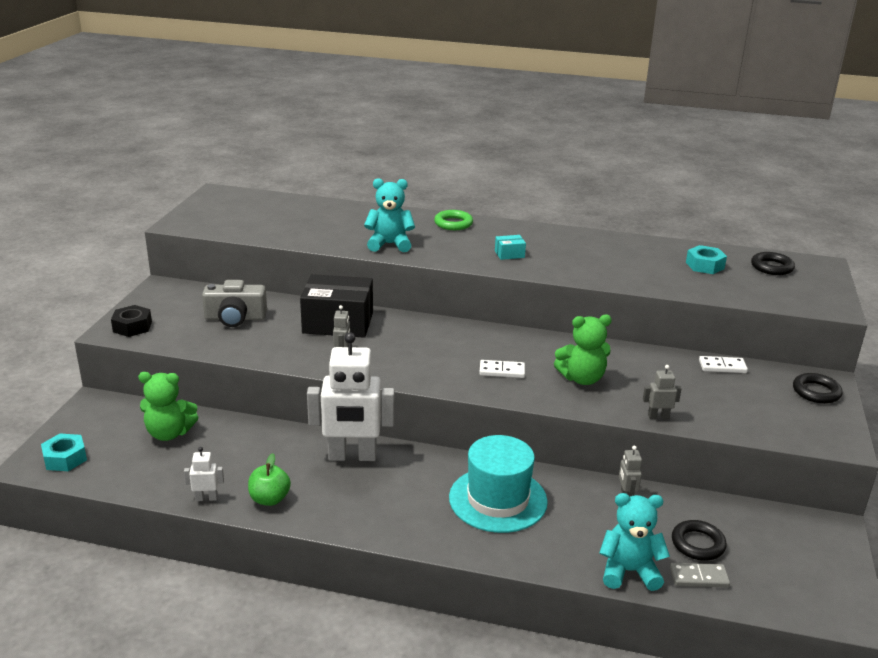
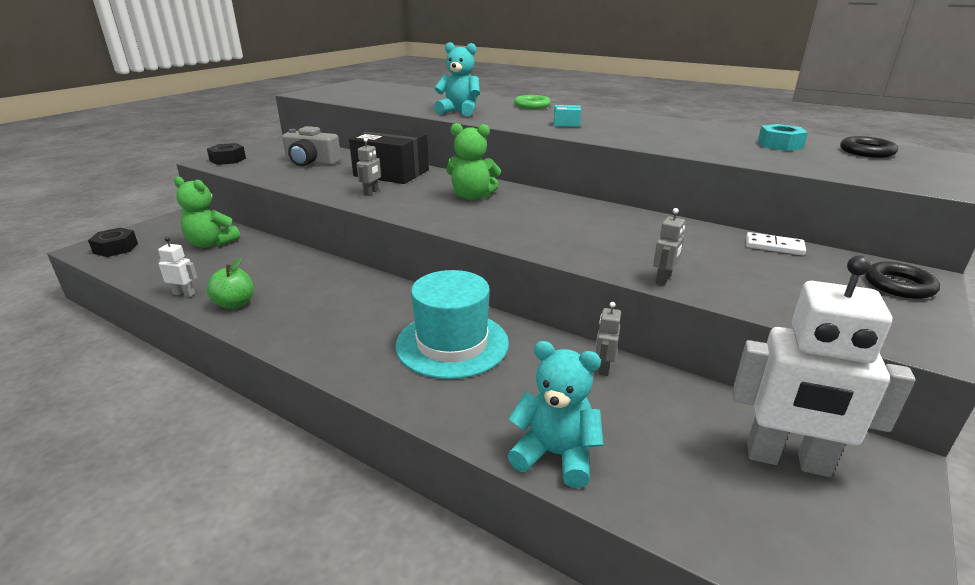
camera: 20 degrees right, 0 degrees up
turquoise nut [41,434,87,471] -> black nut [88,228,138,257]
white robot [307,332,394,461] -> white robot moved to [732,255,916,477]
white domino [479,360,525,378] -> none
green teddy bear [554,315,612,385] -> green teddy bear moved to [446,123,501,200]
grey robot [643,365,682,419] -> grey robot turned 105 degrees clockwise [653,208,685,286]
grey domino [670,563,730,587] -> none
black ring [672,520,727,561] -> none

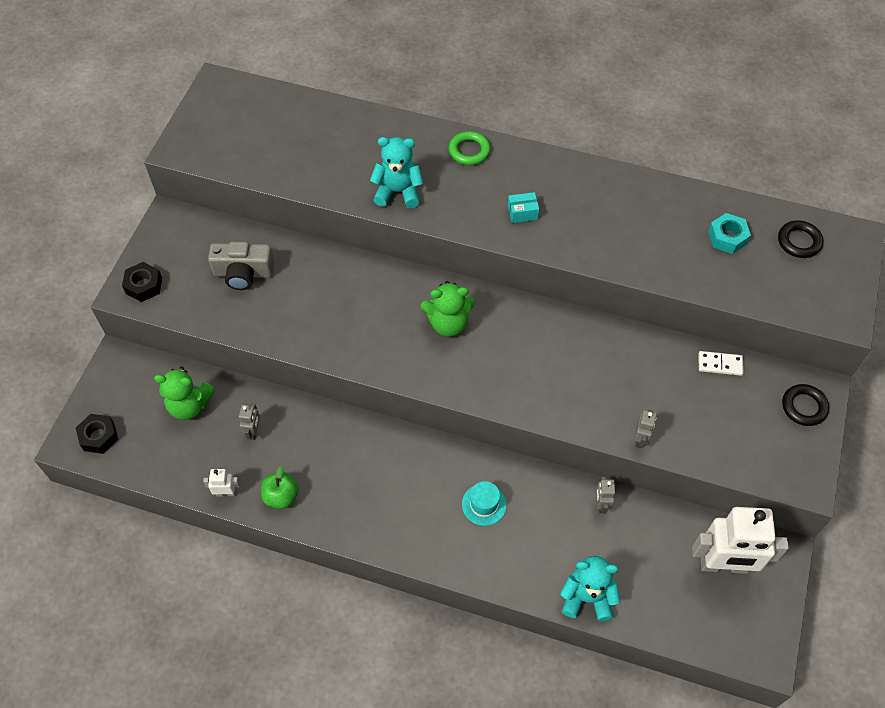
camera: 15 degrees left, 30 degrees up
black box [349,127,429,184] -> none
grey robot [357,138,381,196] -> grey robot moved to [239,404,260,440]
turquoise hat [395,270,509,379] -> turquoise hat [462,481,507,526], size x0.51

